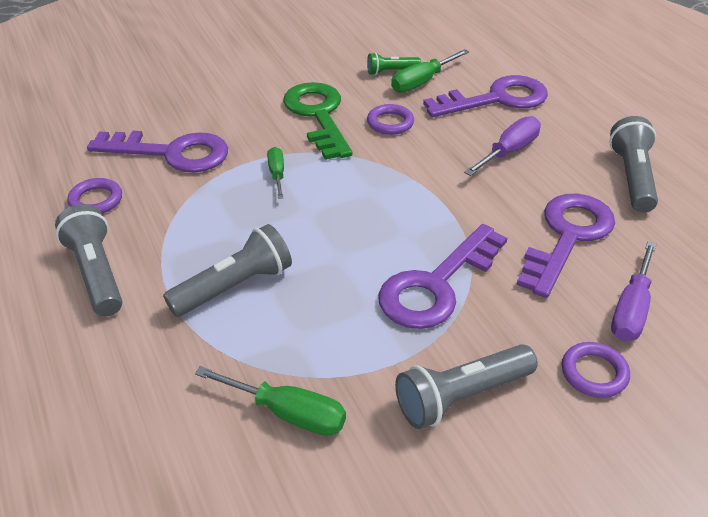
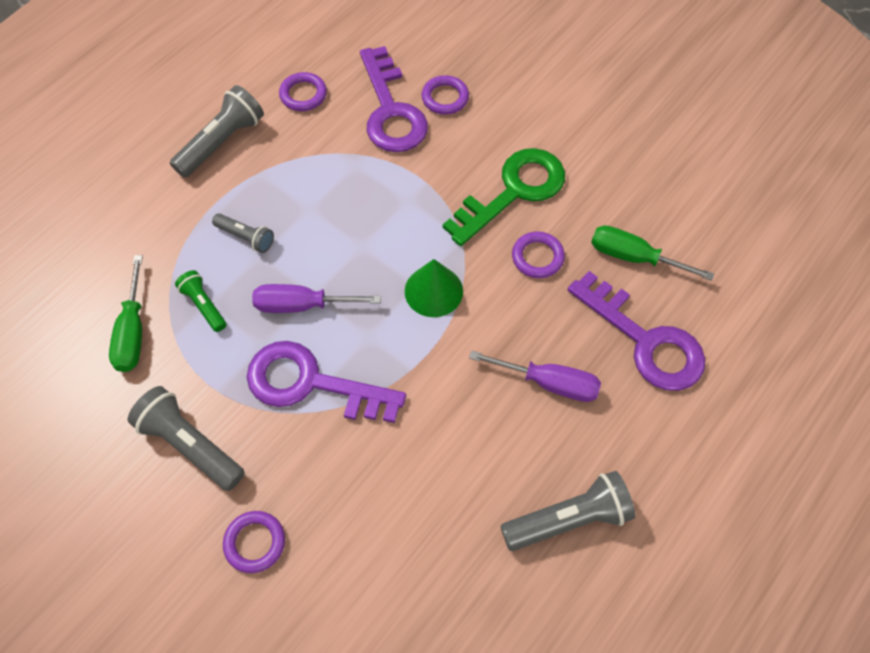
camera: 65 degrees right, 20 degrees up
grey flashlight [163,224,292,317] -> grey flashlight [212,213,274,253], size x0.58
green screwdriver [267,147,284,199] -> none
green flashlight [367,52,421,75] -> green flashlight moved to [175,270,226,332]
purple key [517,194,615,298] -> none
purple screwdriver [611,241,657,341] -> purple screwdriver moved to [252,284,381,313]
none -> green cone [405,259,463,317]
none -> purple ring [421,75,469,115]

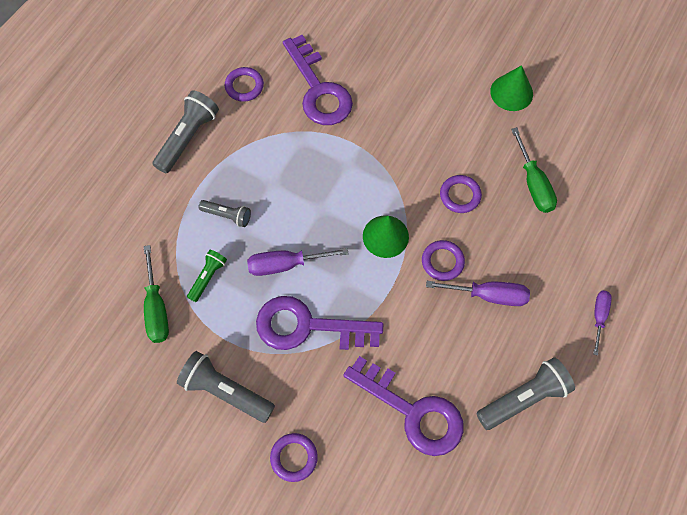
camera: 10 degrees left, 5 degrees up
green flashlight [175,270,226,332] -> green flashlight turned 75 degrees clockwise [187,250,227,302]
purple ring [421,75,469,115] -> purple ring moved to [422,240,465,281]
green key [443,148,565,246] -> none
purple key [568,271,705,391] -> purple key moved to [343,356,464,456]
green screwdriver [591,225,714,281] -> green screwdriver turned 120 degrees counterclockwise [511,127,557,213]
none -> green cone [490,65,533,111]
none -> purple screwdriver [593,291,612,356]

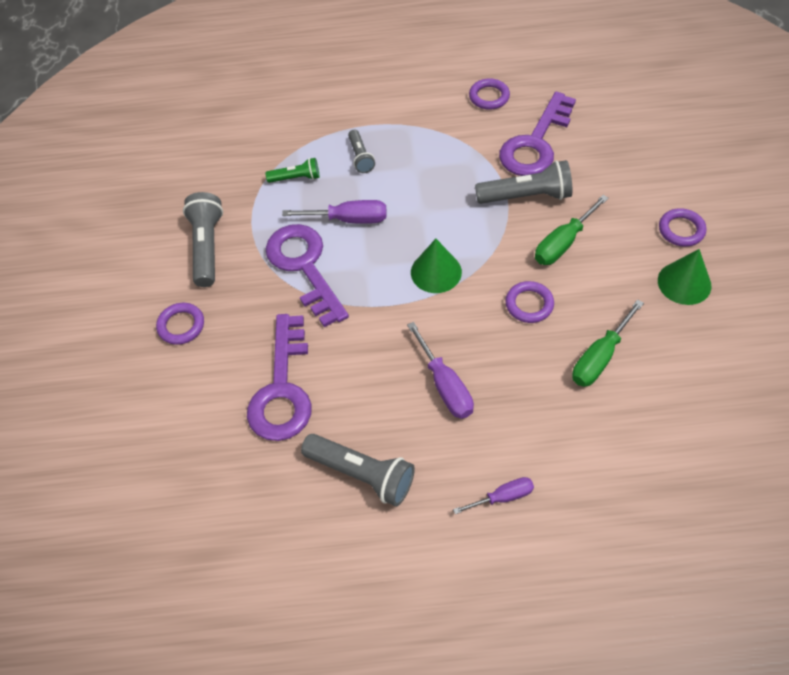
camera: 60 degrees right, 10 degrees down
green screwdriver [144,245,169,343] -> green screwdriver moved to [535,195,609,265]
grey flashlight [152,90,219,174] -> grey flashlight moved to [475,160,572,204]
purple screwdriver [247,248,349,276] -> purple screwdriver turned 135 degrees clockwise [282,200,386,224]
purple ring [422,240,465,281] -> purple ring moved to [659,208,706,247]

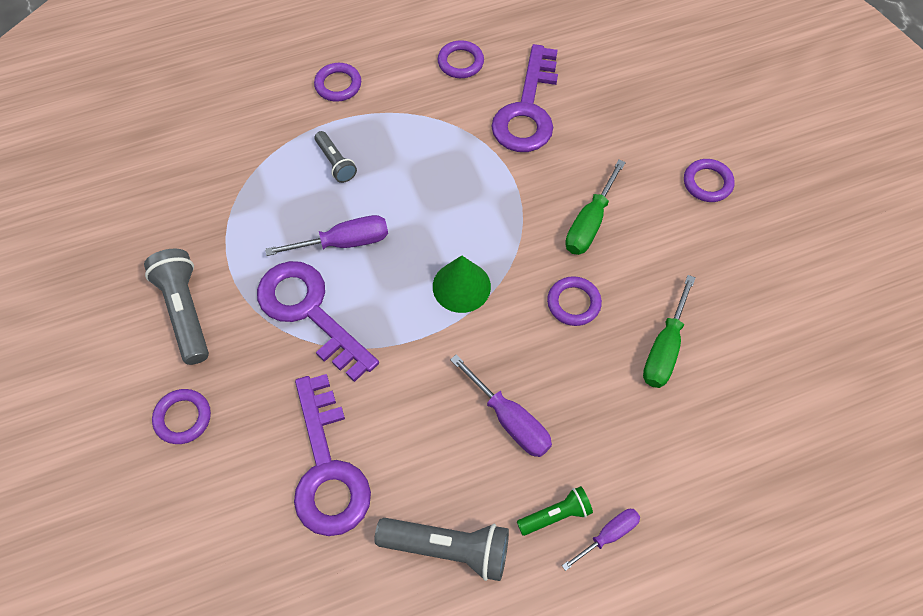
camera: 20 degrees left, 5 degrees up
green flashlight [265,158,319,183] -> green flashlight moved to [517,486,593,536]
grey flashlight [475,160,572,204] -> none
green cone [658,249,711,305] -> none
none -> purple ring [314,63,361,102]

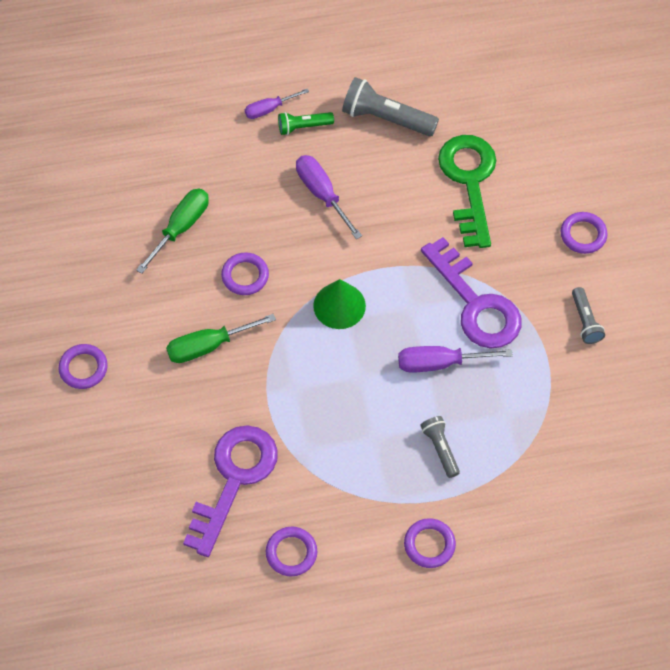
camera: 170 degrees left, 0 degrees up
grey flashlight [144,249,209,365] -> grey flashlight [572,287,605,344], size x0.58
purple key [294,374,371,536] -> green key [438,135,496,248]
green screwdriver [565,160,626,255] -> green screwdriver turned 150 degrees counterclockwise [166,314,276,363]

